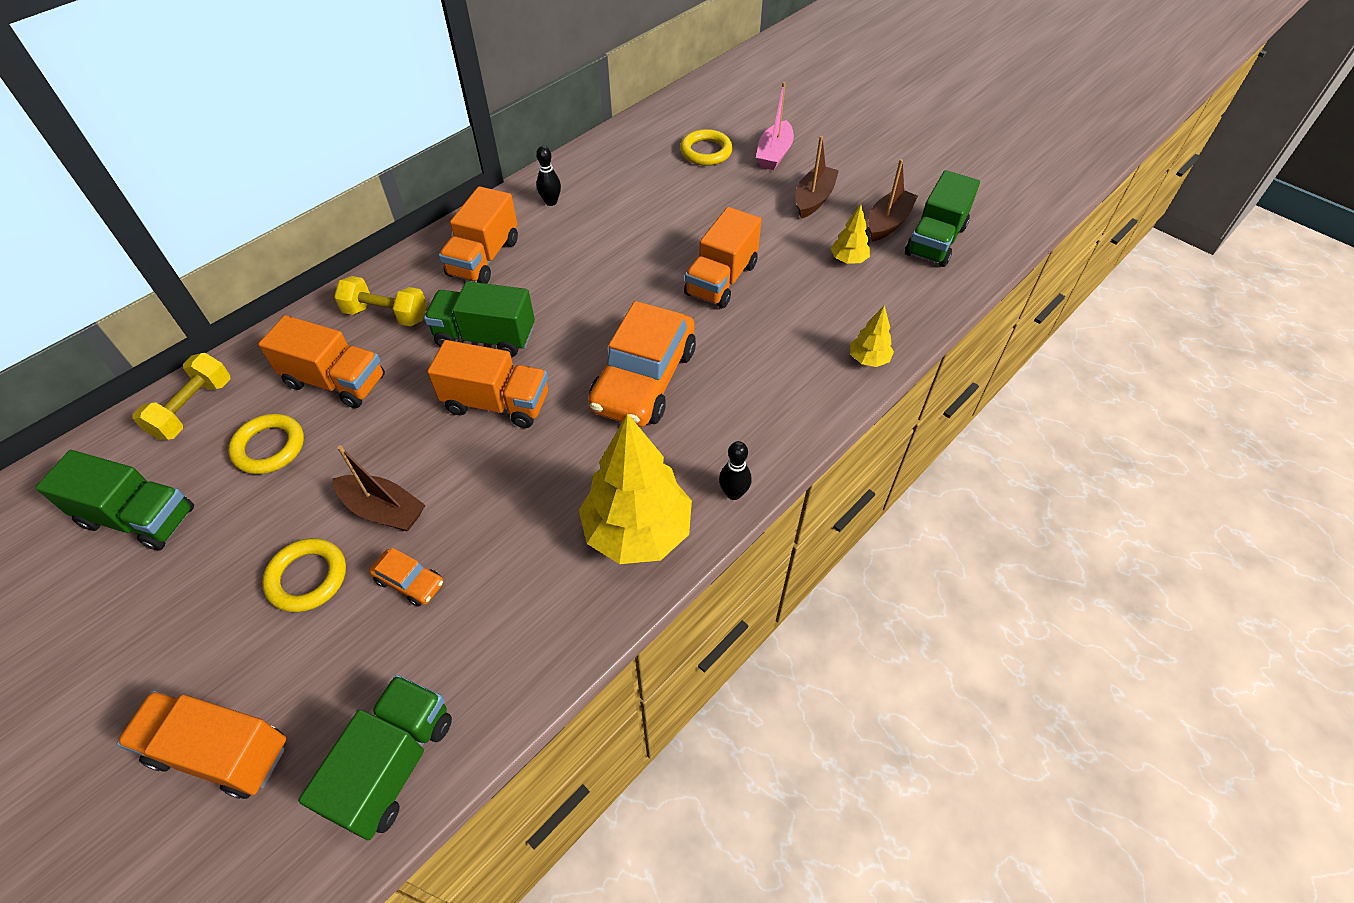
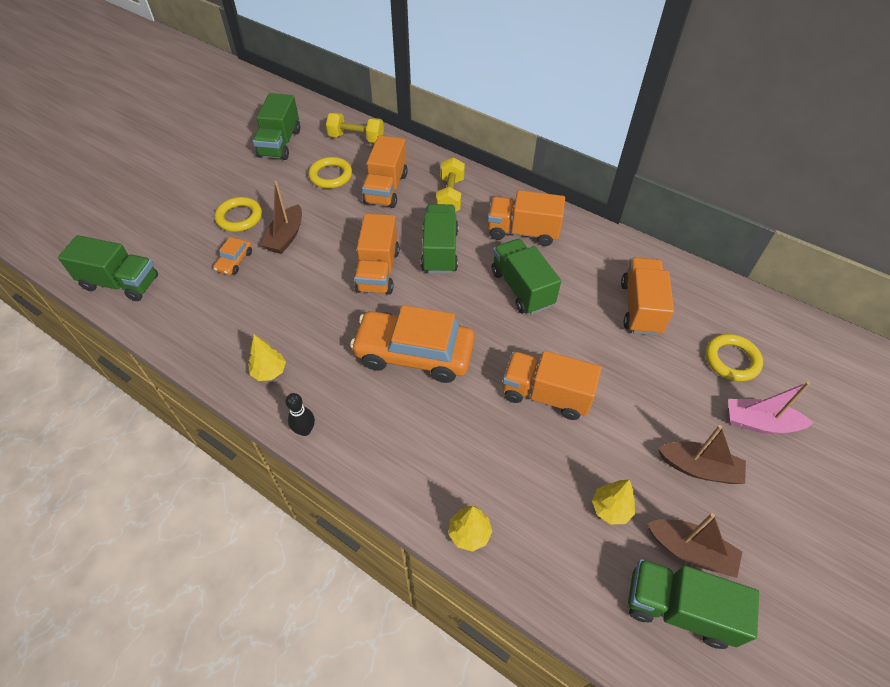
camera: 80 degrees right, 0 degrees up
orange truck [117,691,286,799] -> orange truck moved to [621,257,674,335]
black bowling pin [536,146,561,206] -> none
yellow tree [579,413,692,564] -> yellow tree [248,335,286,381], size x0.46
none -> green truck [491,239,561,315]

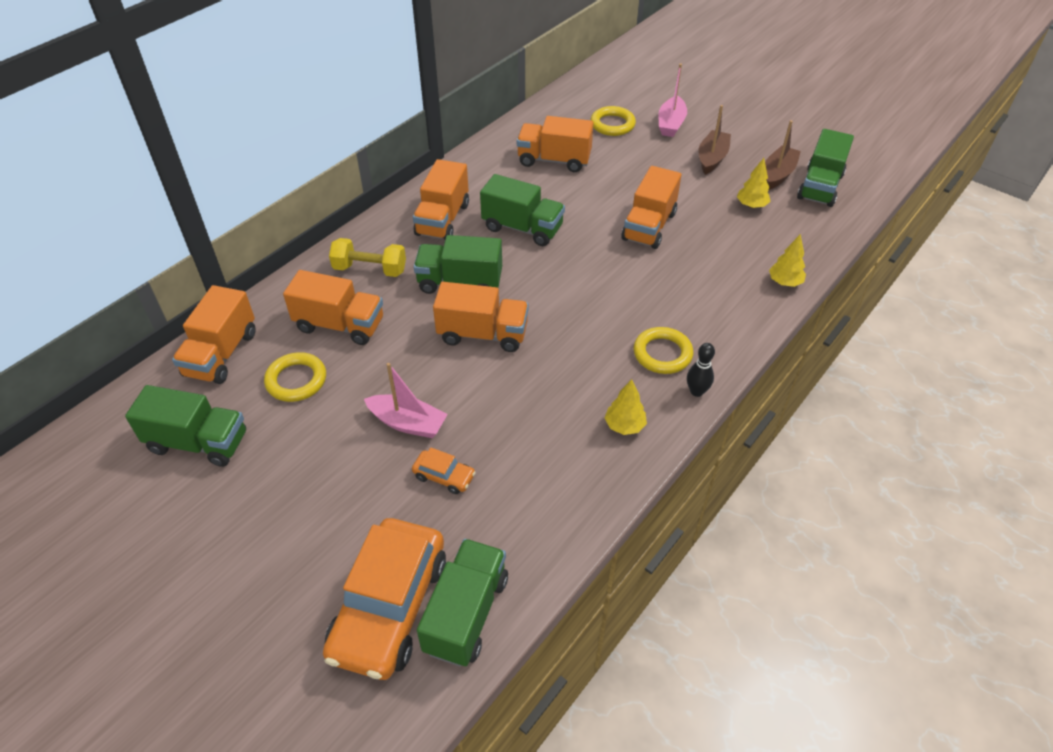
camera: 85 degrees left, 5 degrees down
yellow ring [215,197,262,232] -> yellow ring moved to [634,327,693,374]
brown boat [261,181,302,254] -> pink boat [364,363,448,438]
yellow dumbbell [326,112,384,143] -> orange truck [172,285,256,384]
orange car [350,305,475,383] -> orange car moved to [323,518,446,680]
green truck [491,239,561,315] -> green truck turned 135 degrees counterclockwise [480,174,565,246]

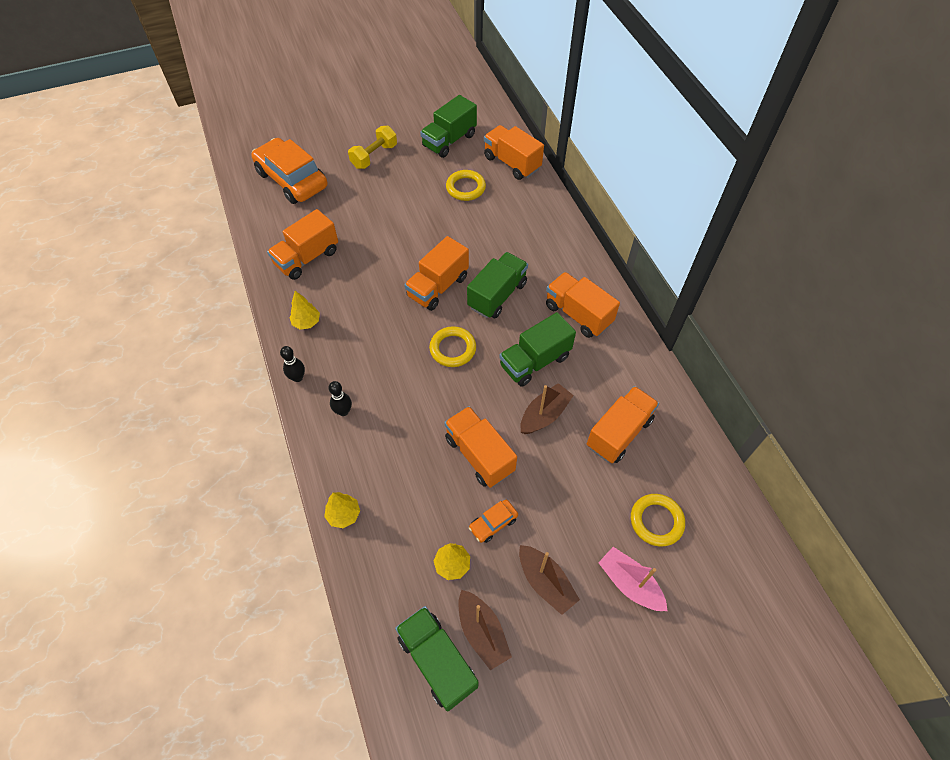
camera: 120 degrees right, 10 degrees up
orange truck [283,270,383,345] -> orange truck moved to [267,209,338,280]
yellow dumbbell [329,238,406,277] -> yellow dumbbell moved to [348,126,397,169]
pink boat [364,363,448,438] -> none
orange car [412,447,476,494] -> orange car moved to [469,500,518,543]
green truck [417,539,508,667] -> none
yellow ring [634,327,693,374] -> yellow ring moved to [429,326,476,367]
none -> black bowling pin [328,381,352,416]
none -> brown boat [521,383,574,434]

